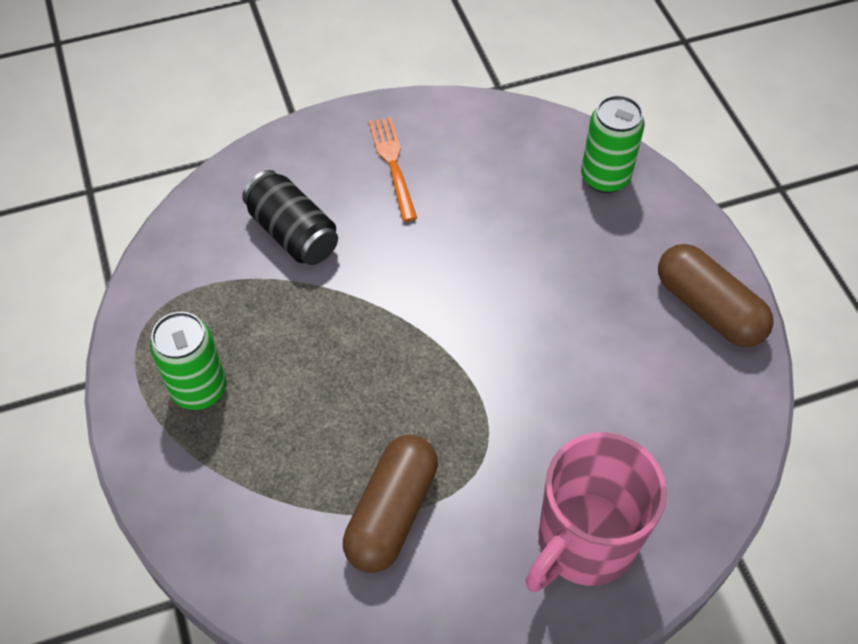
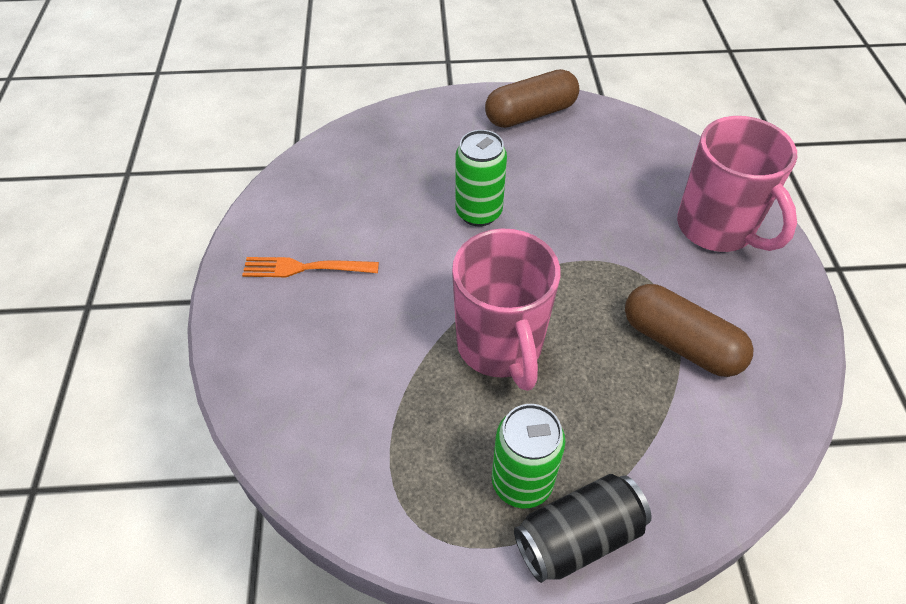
camera: 75 degrees left, 5 degrees down
black can [242,170,338,265] -> black can moved to [514,474,652,583]
green can [581,95,645,193] -> green can moved to [455,130,507,226]
none -> pink mug [452,228,561,391]

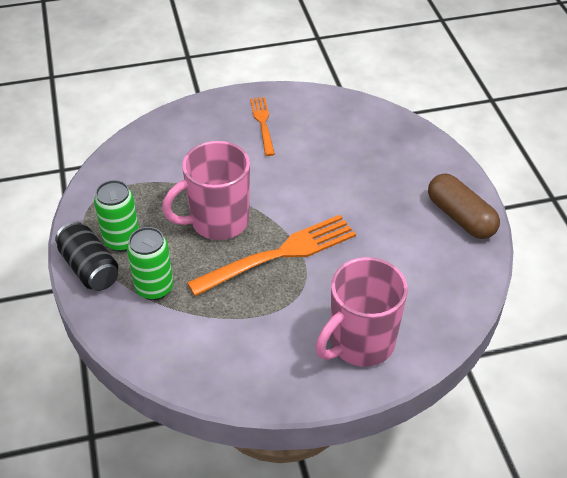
camera: 80 degrees right, 5 degrees down
green can [455,130,507,226] -> green can moved to [127,227,173,300]
brown capsule [625,284,754,377] -> none
none -> orange fork [187,215,356,296]

